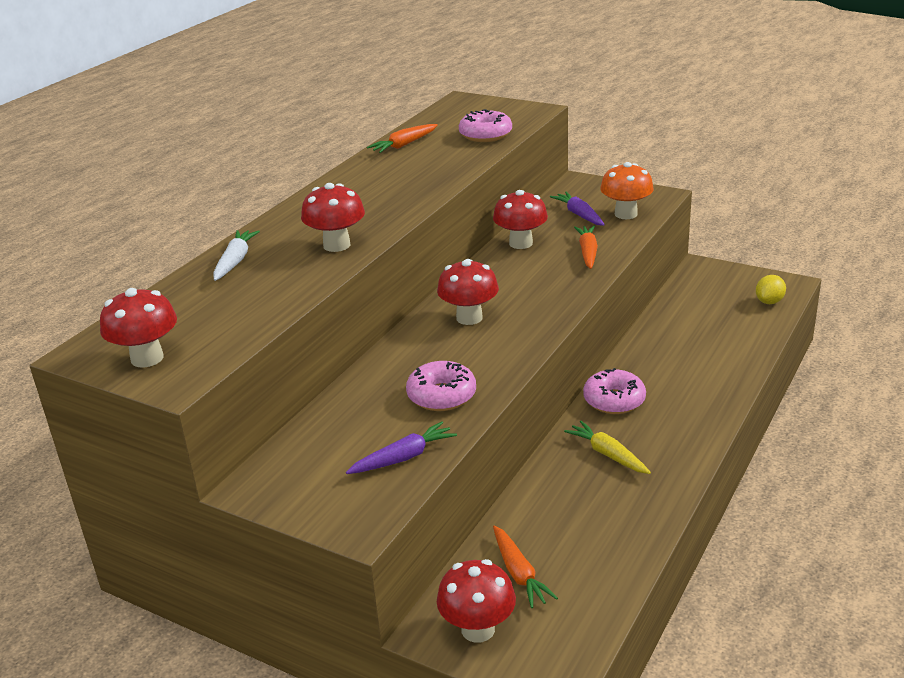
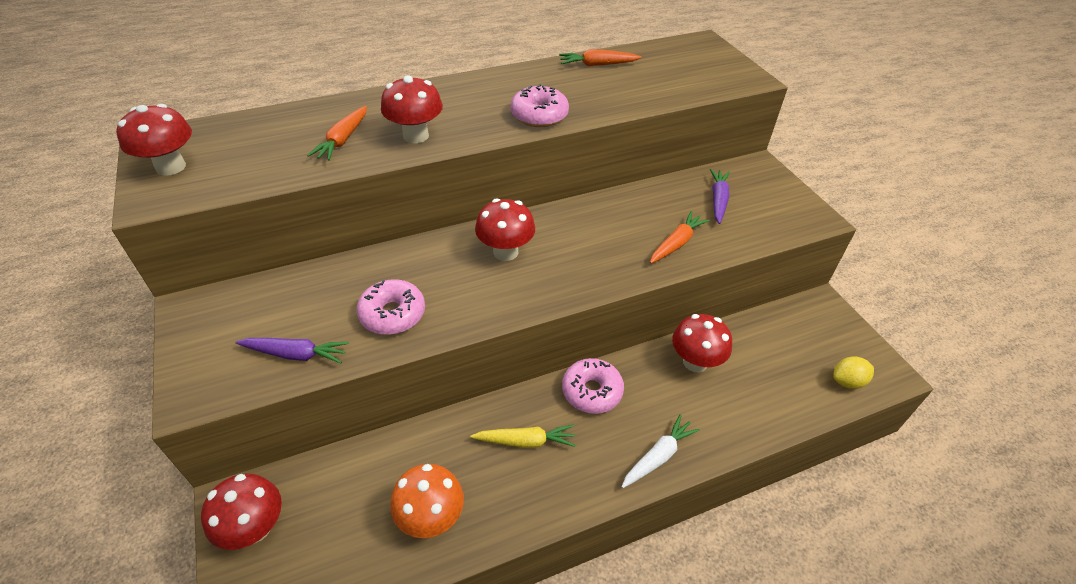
camera: 35 degrees right, 15 degrees up
white carrot [213,230,260,281] -> white carrot moved to [621,414,700,488]
pink donut [459,109,512,142] -> pink donut moved to [510,84,569,127]
red mushroom [493,190,548,249] -> red mushroom moved to [672,314,732,372]
orange carrot [493,525,558,608] -> orange carrot moved to [307,106,367,161]
yellow carrot [564,421,651,474] -> yellow carrot turned 90 degrees clockwise [470,424,576,448]
orange mushroom [600,162,654,219] -> orange mushroom moved to [390,464,464,538]

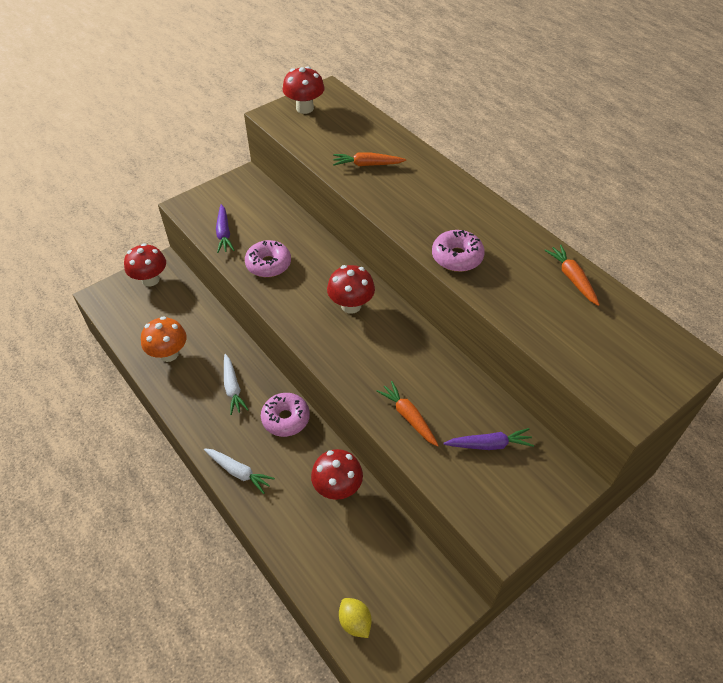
camera: 75 degrees right, 5 degrees up
red mushroom [381,75,443,143] -> none
yellow carrot [470,424,576,448] -> white carrot [224,354,248,415]
orange carrot [650,211,710,264] -> orange carrot turned 150 degrees counterclockwise [377,381,439,447]

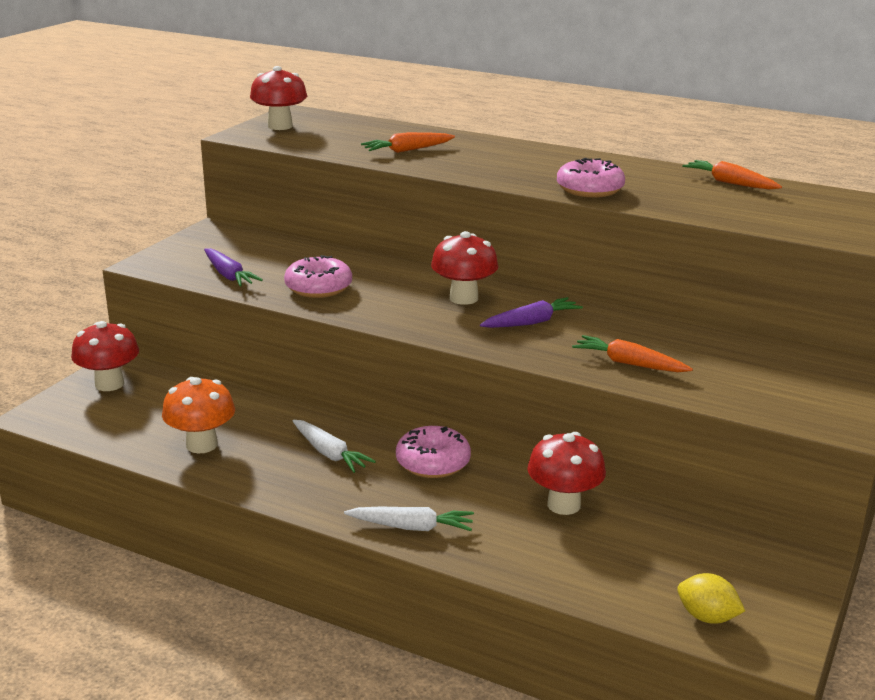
camera: 25 degrees left, 25 degrees down
purple carrot [444,428,534,450] -> purple carrot moved to [480,297,583,328]

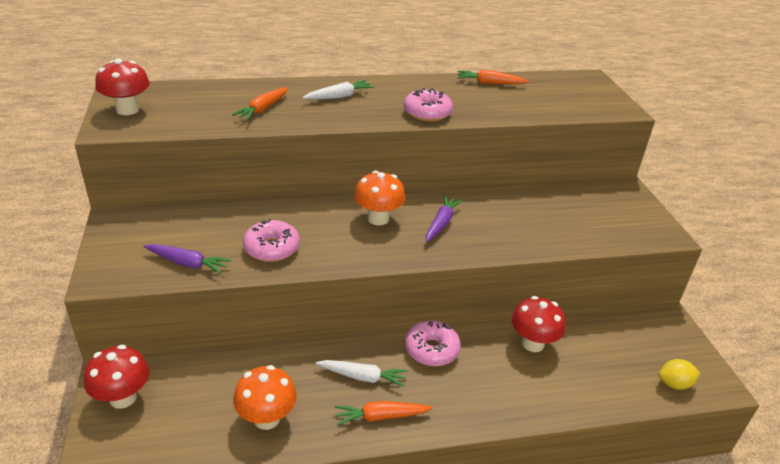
camera: 40 degrees left, 10 degrees up
white carrot [344,507,474,531] -> white carrot moved to [302,80,374,100]
red mushroom [431,231,498,305] -> orange mushroom [354,171,405,225]
orange carrot [572,335,693,372] -> orange carrot moved to [335,401,433,426]

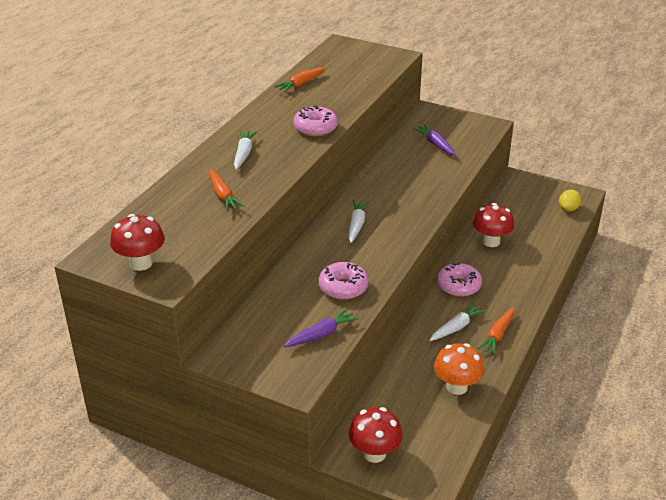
camera: 50 degrees left, 0 degrees up
orange mushroom [354,171,405,225] -> white carrot [348,200,370,243]
purple carrot [426,195,463,242] -> purple carrot moved to [413,125,456,156]

